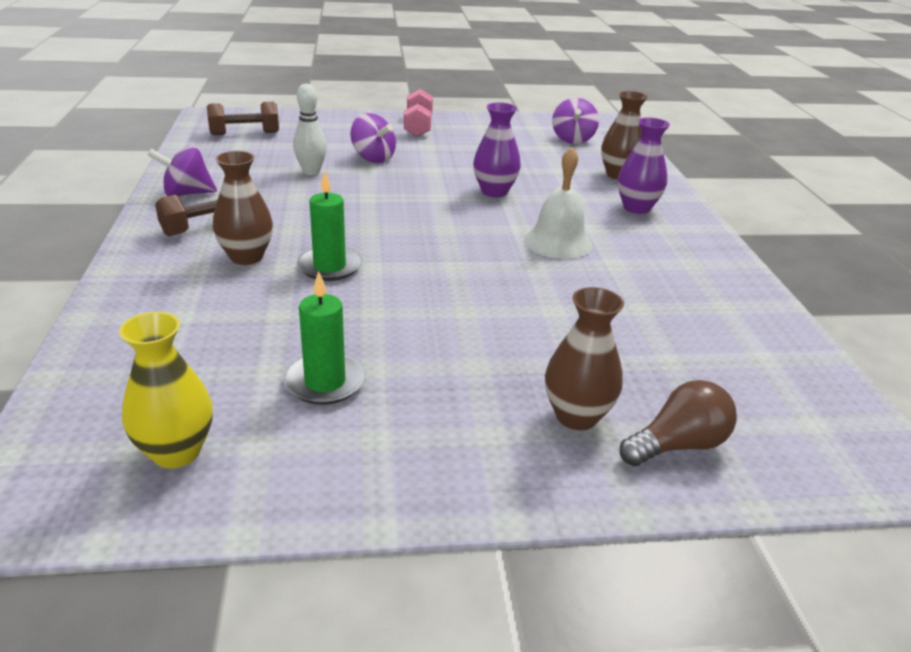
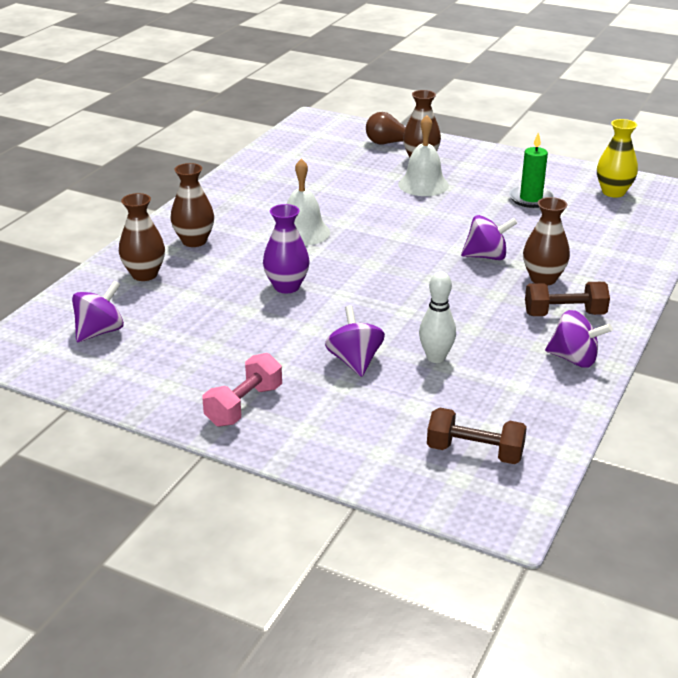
camera: 145 degrees left, 0 degrees up
green candle [297,171,362,281] -> purple spinning top [461,215,517,260]
purple vase [618,118,670,214] -> brown vase [171,163,214,247]
none -> white bell [398,115,449,196]

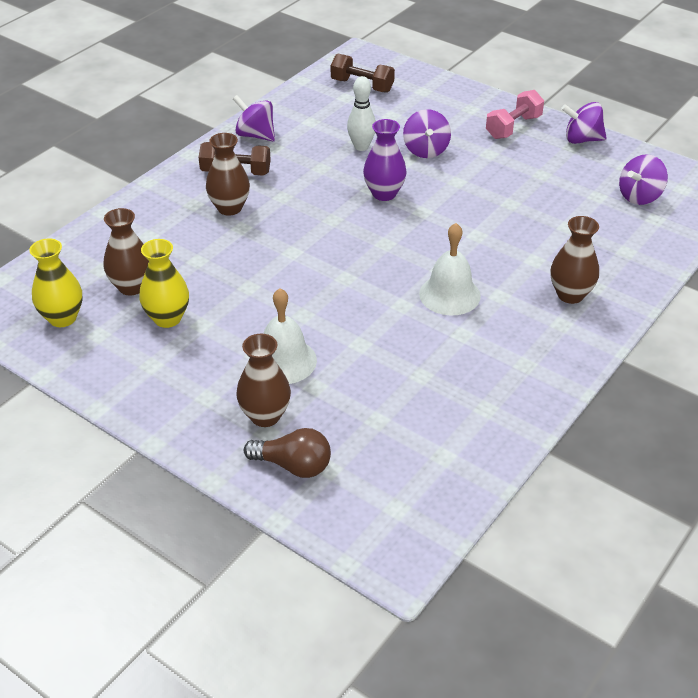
camera: 170 degrees left, 10 degrees up
brown vase [119,193,165,281] -> brown vase moved to [104,208,149,296]
purple vase [263,204,310,293] -> purple vase moved to [363,119,407,201]
purple spinning top [461,215,517,260] -> purple spinning top moved to [561,102,606,144]
green candle [509,132,554,208] -> yellow vase [139,239,189,328]

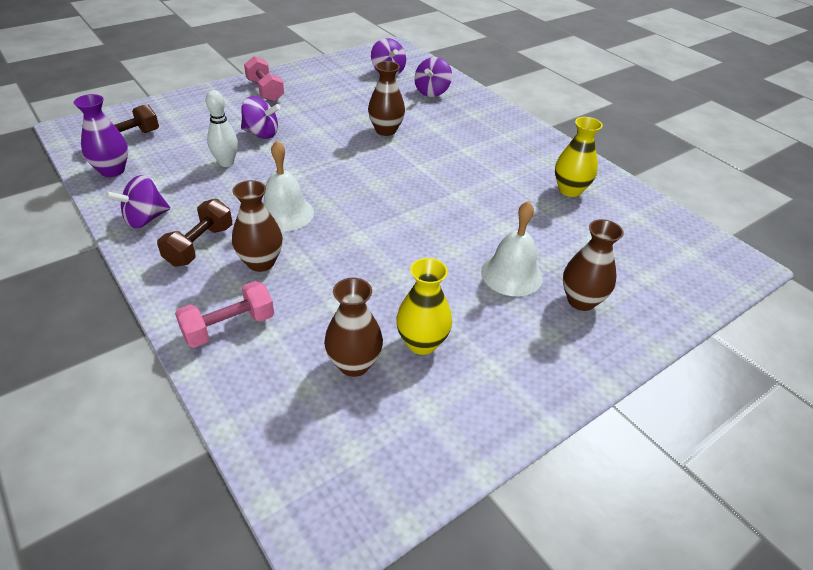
camera: 75 degrees left, 0 degrees up
yellow vase [29,238,82,327] -> yellow vase moved to [555,117,603,197]
brown light bulb [244,428,331,478] -> none
purple vase [363,119,407,201] -> purple vase moved to [74,94,128,177]
white bell [419,223,481,315] -> white bell moved to [263,141,314,232]
brown vase [550,216,599,304] -> brown vase moved to [368,61,405,136]
purple spinning top [561,102,606,144] -> purple spinning top moved to [414,57,452,97]
none -> pink dumbbell [175,281,274,348]

